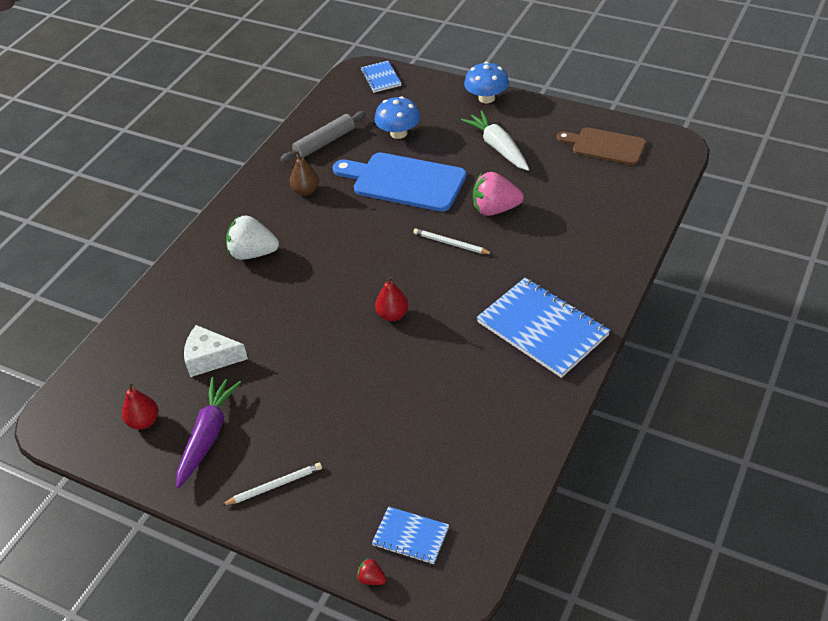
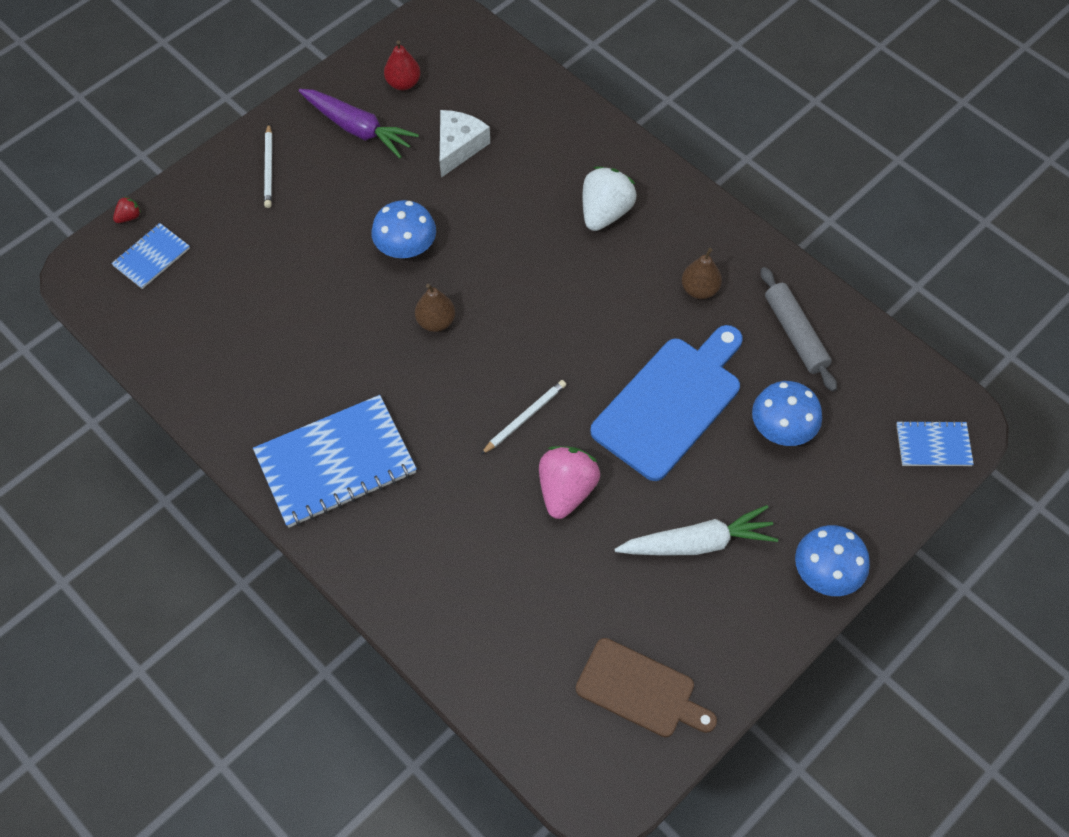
camera: 105 degrees right, 15 degrees up
red pear [375,276,408,321] -> brown pear [415,284,455,332]
brown cutting board [557,127,646,165] -> brown cutting board turned 75 degrees clockwise [576,638,717,737]
none -> blue mushroom [371,200,436,258]

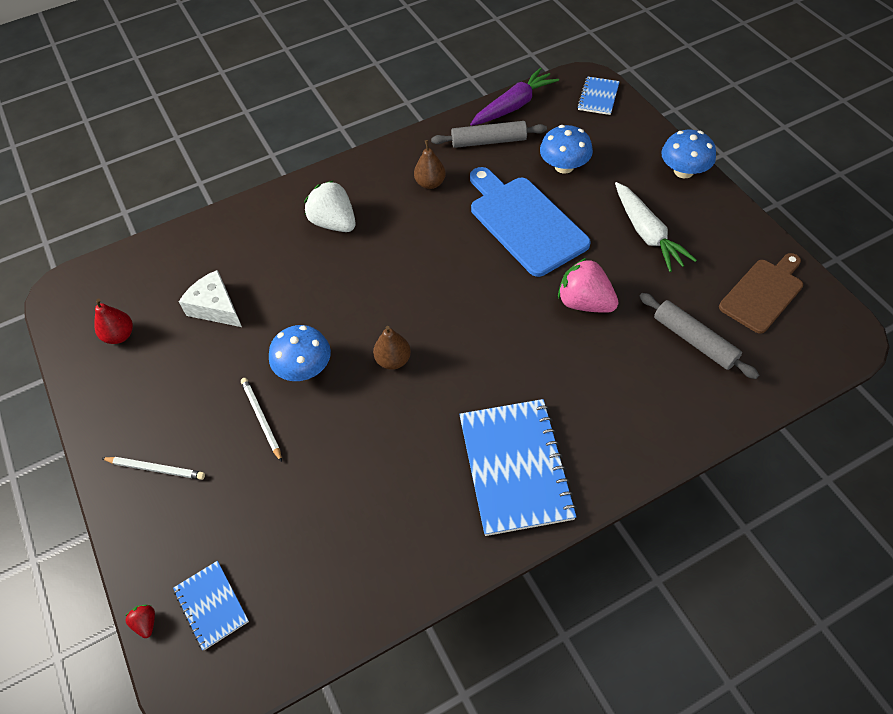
camera: 70 degrees left, 5 degrees down
purple carrot [299,89,419,158] -> purple carrot moved to [470,68,559,126]
white pencil [481,380,566,454] -> white pencil moved to [241,378,282,462]
white carrot [615,505,778,556] -> white carrot turned 150 degrees clockwise [615,182,697,272]
none -> grey rolling pin [639,293,759,379]

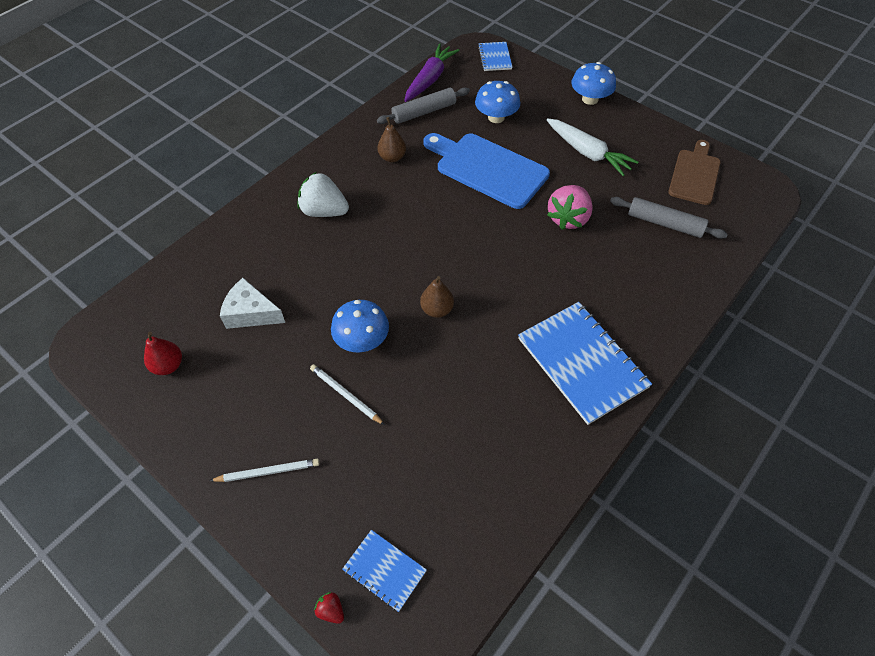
camera: 25 degrees left, 0 degrees up
pink strawberry [558,258,619,313] -> pink strawberry turned 75 degrees counterclockwise [547,185,593,230]

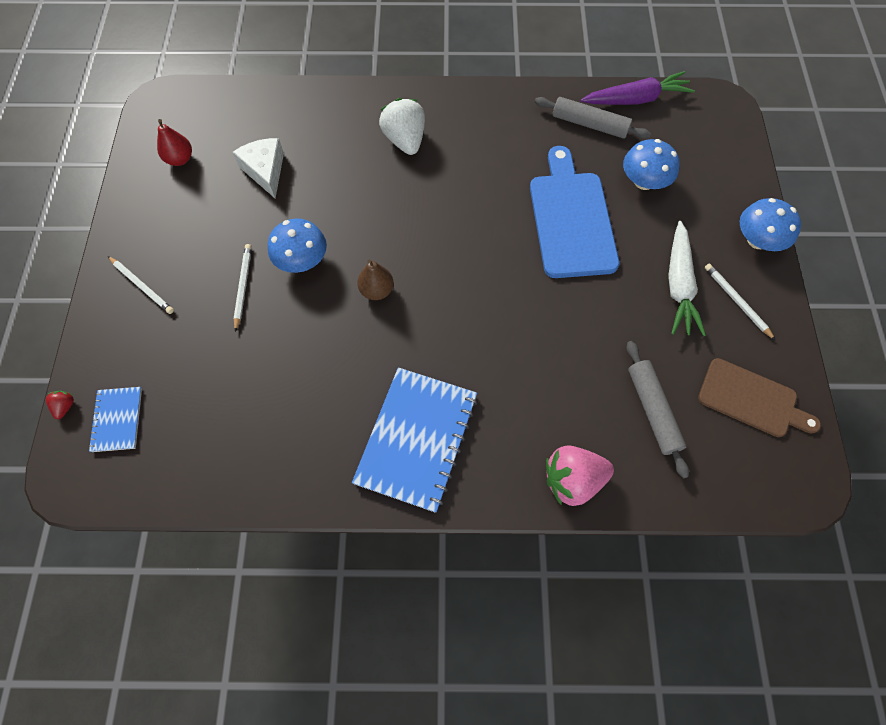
camera: 50 degrees right, 10 degrees up
brown pear [377,117,406,162] -> none
blue notebook [478,42,512,71] -> none
pink strawberry [547,185,593,230] -> pink strawberry moved to [546,445,614,506]
brown cutting board [669,140,721,205] -> brown cutting board turned 45 degrees clockwise [698,358,821,437]
none -> white pencil [705,264,775,340]

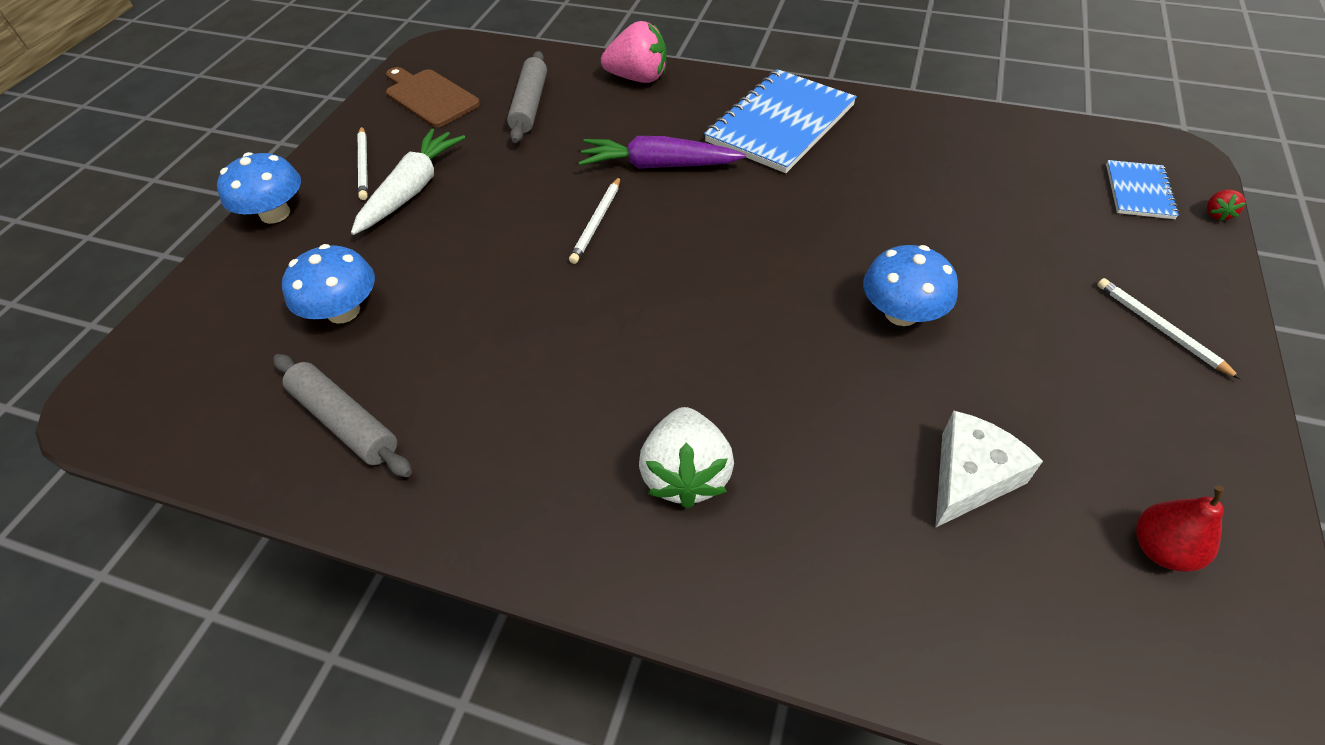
camera: 160 degrees left, 15 degrees down
white cheese [233,138,284,199] -> white cheese turned 135 degrees counterclockwise [935,411,1043,528]
white pencil [234,244,252,332] -> white pencil moved to [569,177,620,264]
brown pear [357,260,394,300] -> none
blue cutting board [530,146,619,278] -> none
purple carrot [581,71,695,105] -> purple carrot moved to [578,136,746,169]

